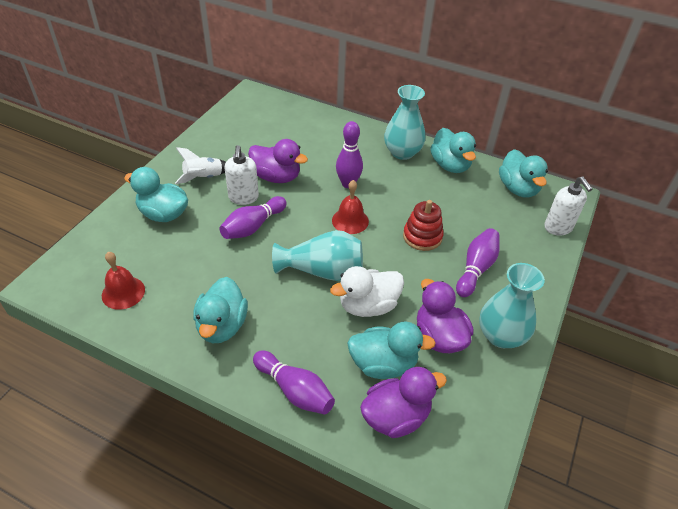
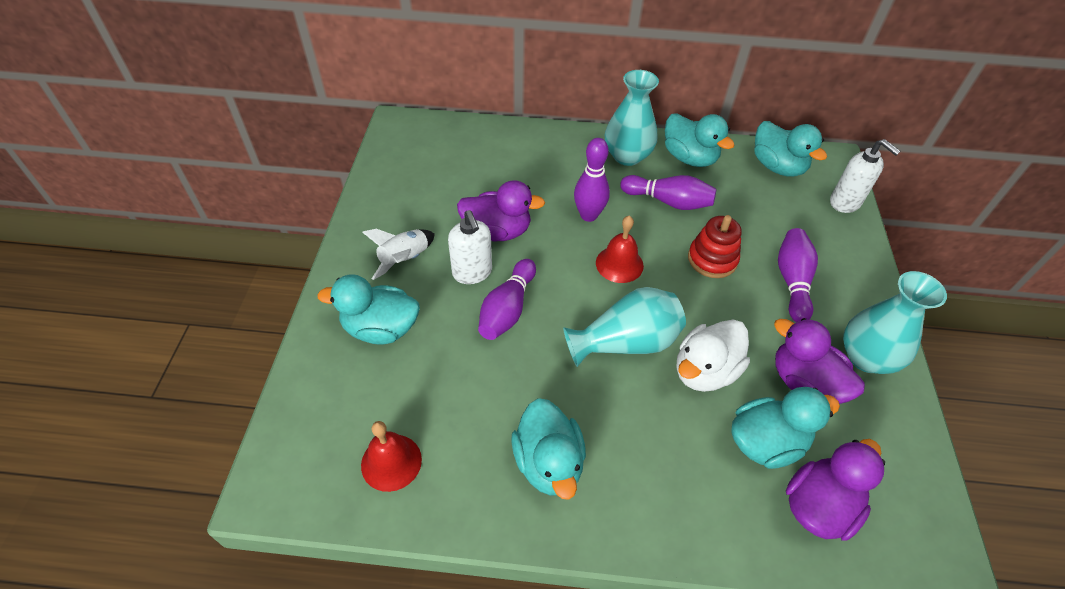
camera: 20 degrees left, 5 degrees up
purple bowling pin [253,350,335,415] -> purple bowling pin moved to [620,175,716,210]

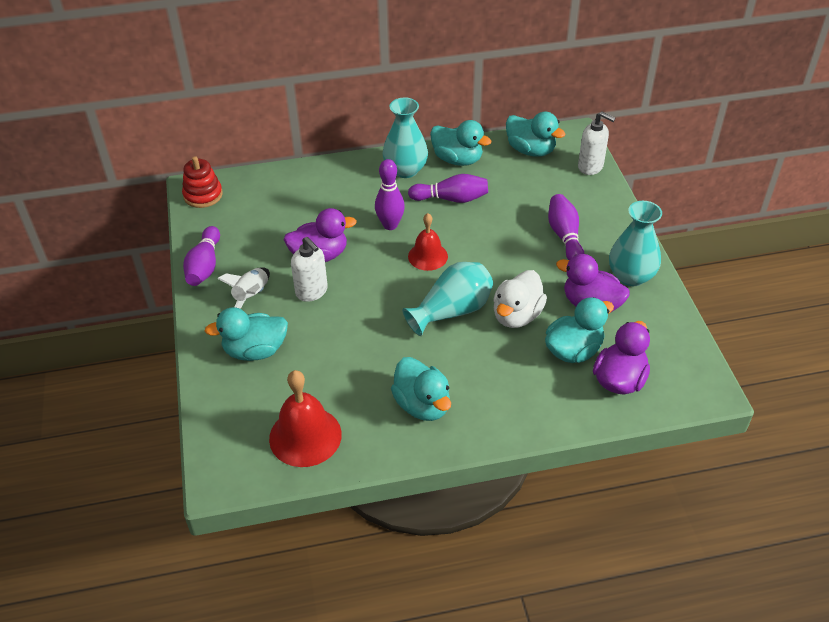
camera: 15 degrees left, 5 degrees down
red bell [361,421,422,492] -> red bell [269,370,342,467], size x1.54
purple bowling pin [478,259,536,340] -> purple bowling pin moved to [183,226,220,286]
red stacking toy [688,215,742,278] -> red stacking toy moved to [182,156,223,208]

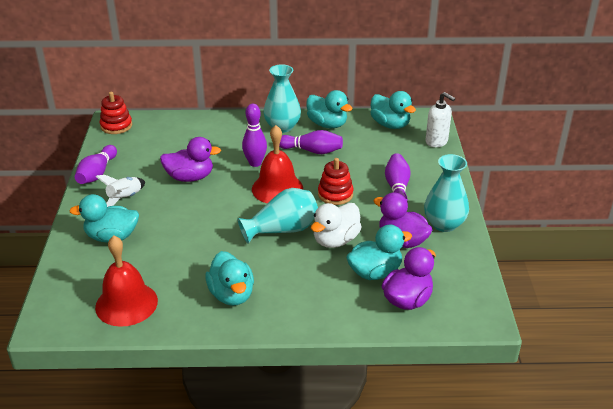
camera: 10 degrees right, 10 degrees down
white soap dispenser [291,237,328,302] -> none
red bell [408,213,448,271] -> red bell [252,125,303,203], size x1.54
none -> red stacking toy [318,158,354,205]

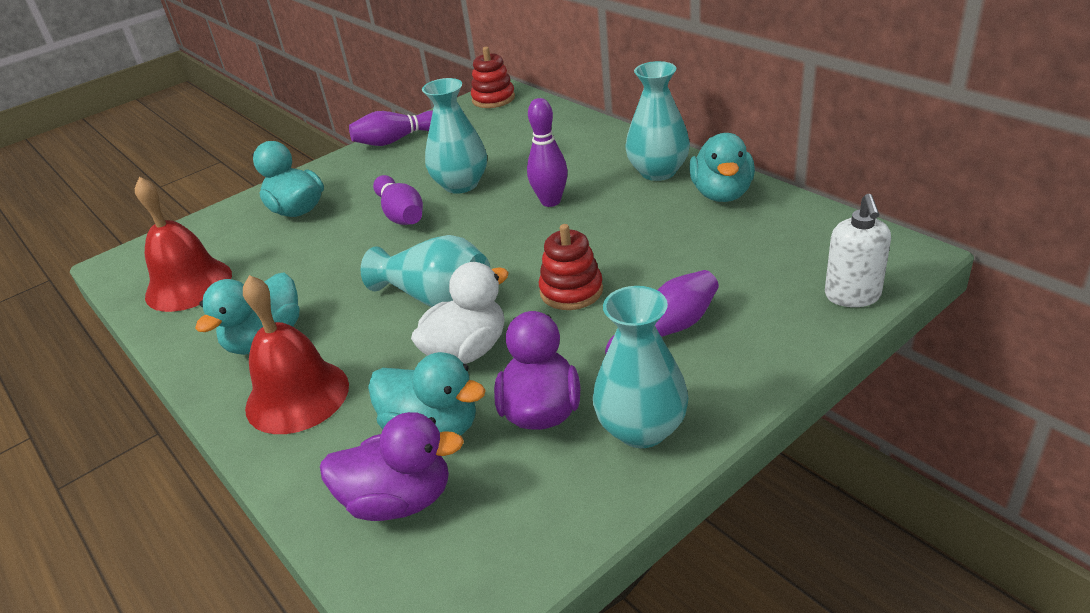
camera: 55 degrees right, 0 degrees up
white rocket [95,175,145,207] -> none
purple duck [160,137,221,182] -> turquoise vase [422,78,487,194]
red bell [252,125,303,203] -> red bell moved to [243,275,349,434]
purple bowling pin [279,130,343,154] -> purple bowling pin moved to [373,175,423,225]
white duck [311,203,362,248] -> white duck turned 135 degrees clockwise [411,262,509,364]
turquoise duck [370,91,416,129] -> none

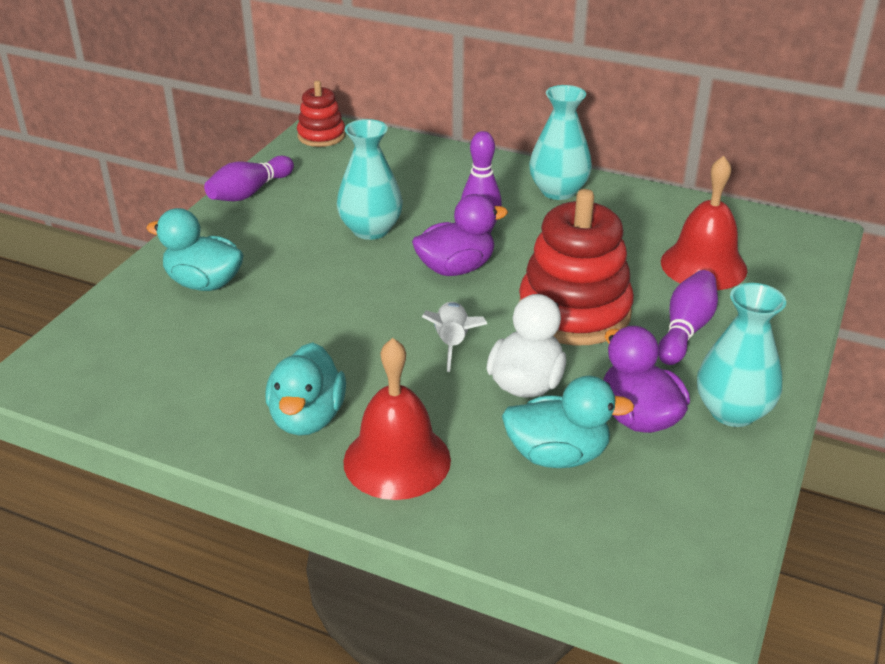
camera: 30 degrees left, 0 degrees up
red bell [135,177,232,312] -> red bell moved to [661,156,748,290]
purple duck [320,412,464,521] -> purple duck moved to [412,194,508,276]
turquoise vase [361,235,491,307] -> white rocket [422,302,487,372]
purple bowling pin [373,175,423,225] -> none
red stacking toy [539,224,603,310] -> red stacking toy [519,189,634,345], size x1.83
turquoise duck [689,133,755,202] -> none
white soap dispenser [825,194,891,307] -> none

